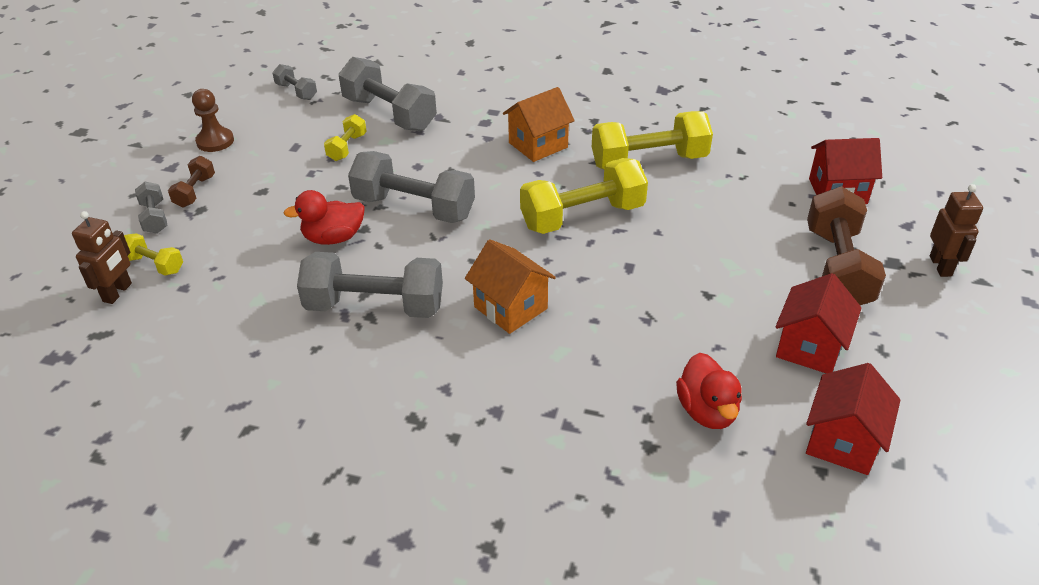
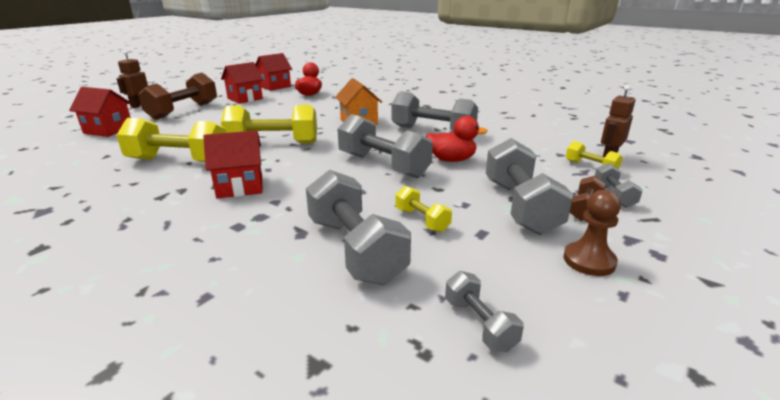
camera: 160 degrees left, 15 degrees down
yellow dumbbell [324,114,367,161] -> yellow dumbbell turned 75 degrees counterclockwise [396,186,452,232]
orange house [503,87,575,162] -> red house [203,130,263,198]
none -> grey dumbbell [486,138,573,235]

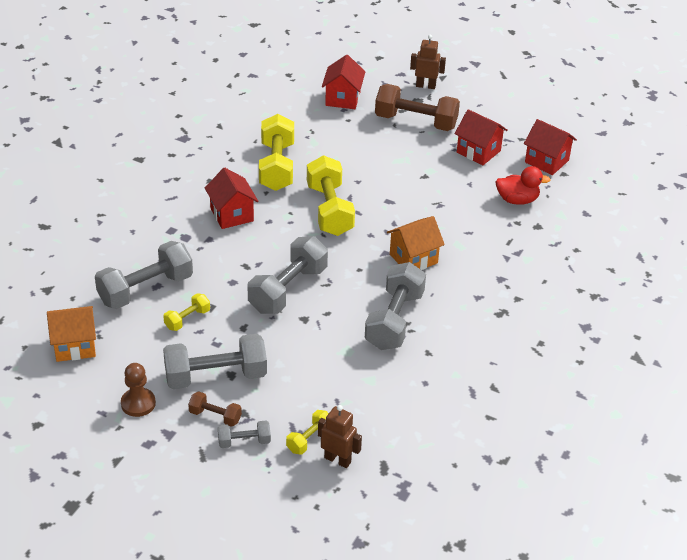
camera: 80 degrees right, 15 degrees up
red duck [426,116,488,162] -> none
grey dumbbell [445,271,524,352] -> orange house [47,306,96,362]

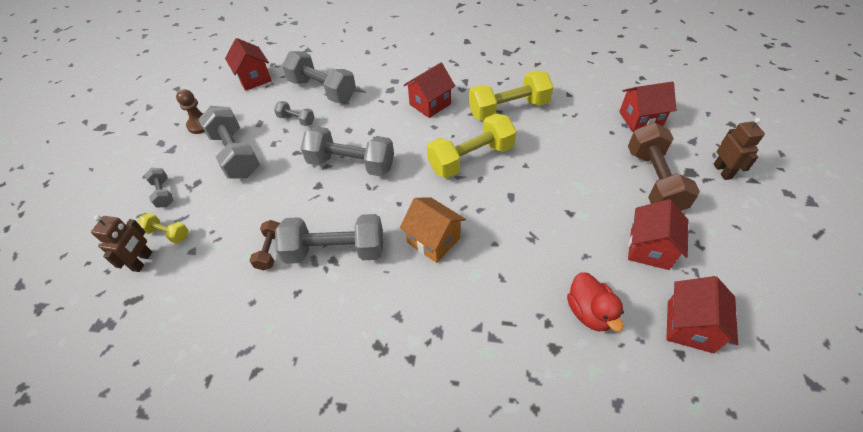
camera: 75 degrees right, 10 degrees up
orange house [47,306,96,362] -> red house [225,38,272,91]
yellow dumbbell [163,293,210,331] -> grey dumbbell [274,101,315,126]
brown dumbbell [188,391,242,427] -> brown dumbbell moved to [249,220,280,271]

